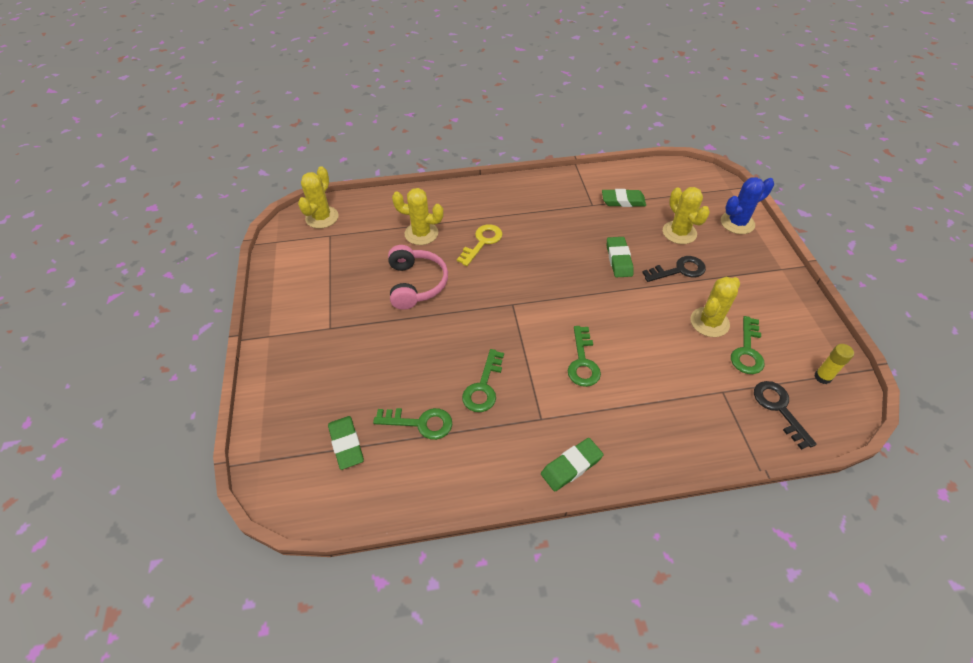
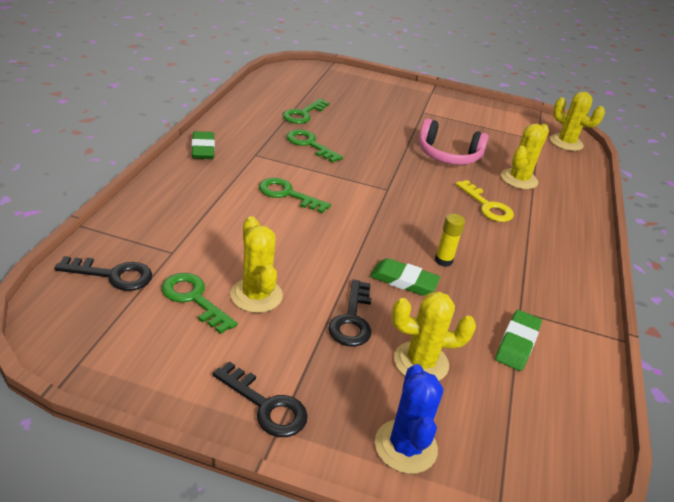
camera: 110 degrees right, 15 degrees down
green eraser [328,416,364,470] -> none
yellow glue stick [814,344,854,384] -> yellow glue stick moved to [435,214,465,267]
none -> black key [212,361,308,437]

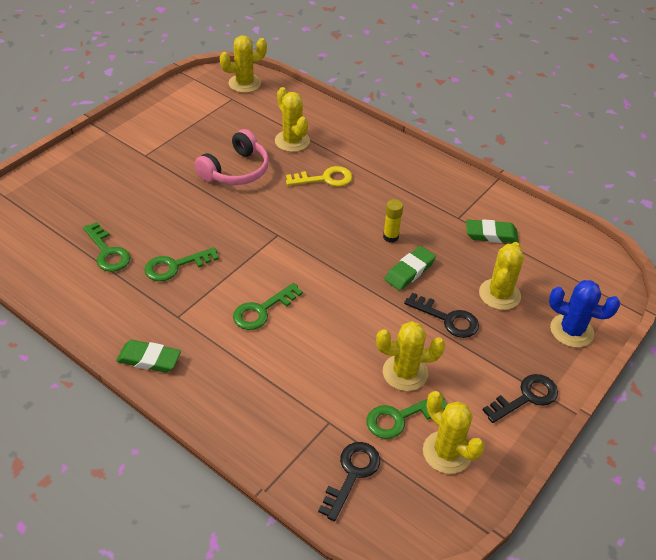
camera: 65 degrees left, 10 degrees up
green eraser [495,310,542,371] -> green eraser turned 45 degrees counterclockwise [466,219,519,243]
none -> yellow cactus [423,391,485,474]

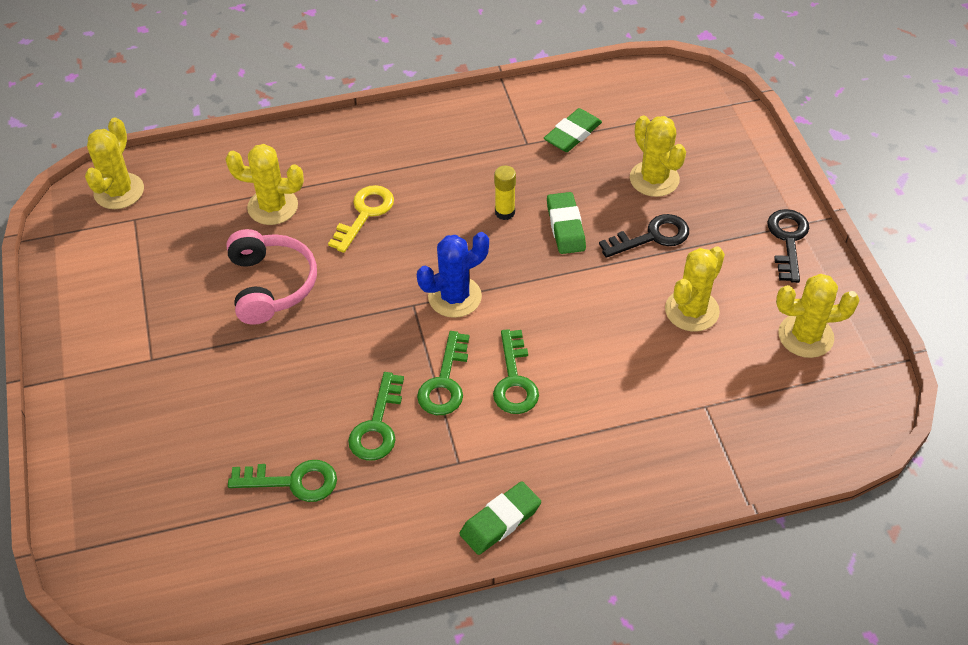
camera: 50 degrees left, 5 degrees up
black key [318,442,380,521] -> none
green key [367,394,447,439] -> green key moved to [417,331,469,415]
blue cactus [549,280,620,348] -> blue cactus moved to [417,232,489,318]

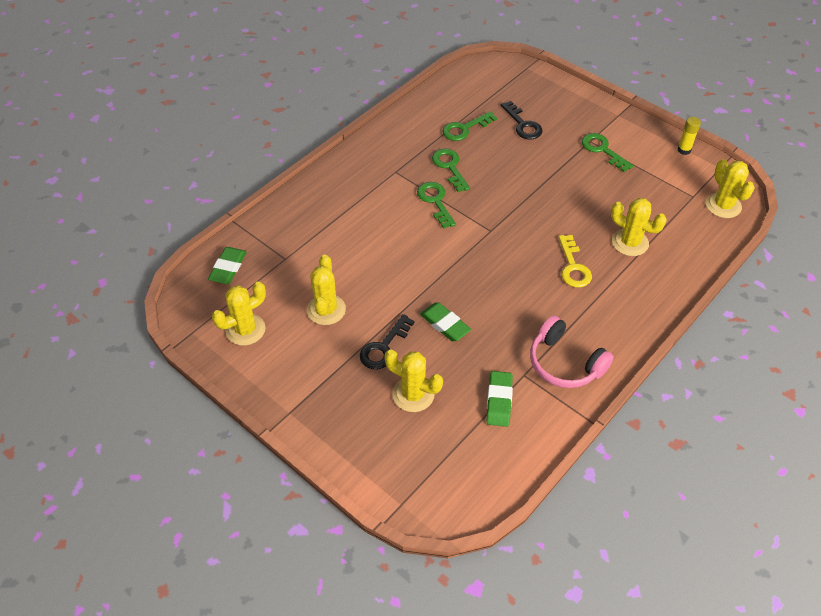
camera: 145 degrees right, 0 degrees up
yellow cactus [225,144,304,225] -> yellow cactus turned 60 degrees clockwise [611,198,667,256]
pink headphones [226,229,317,325] -> pink headphones moved to [530,315,614,388]
blue cactus [417,232,489,318] -> none
green eraser [460,481,541,555] -> green eraser moved to [208,247,247,284]
green key [493,329,539,414] -> green key moved to [582,133,633,172]
yellow glue stick [494,165,516,220] -> yellow glue stick moved to [678,117,701,155]
black key [767,209,809,283] -> black key moved to [500,101,542,139]

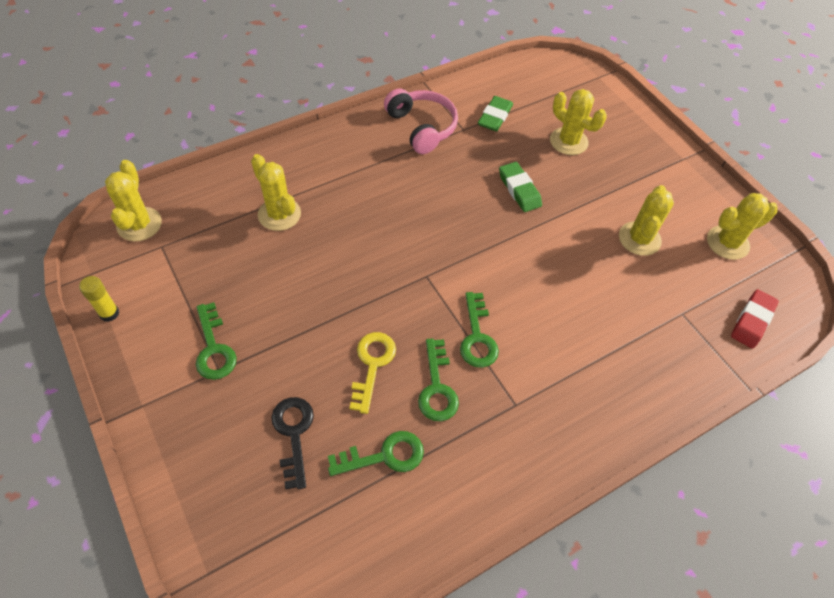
camera: 165 degrees left, 5 degrees up
green eraser [208,247,247,284] -> red eraser [731,289,779,349]
black key [360,314,415,369] -> none
yellow key [559,235,592,287] -> yellow key moved to [350,332,396,414]

